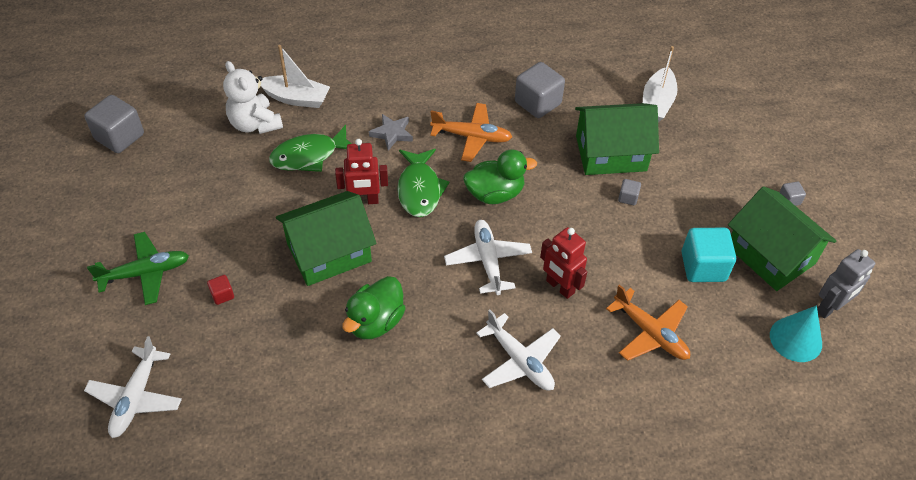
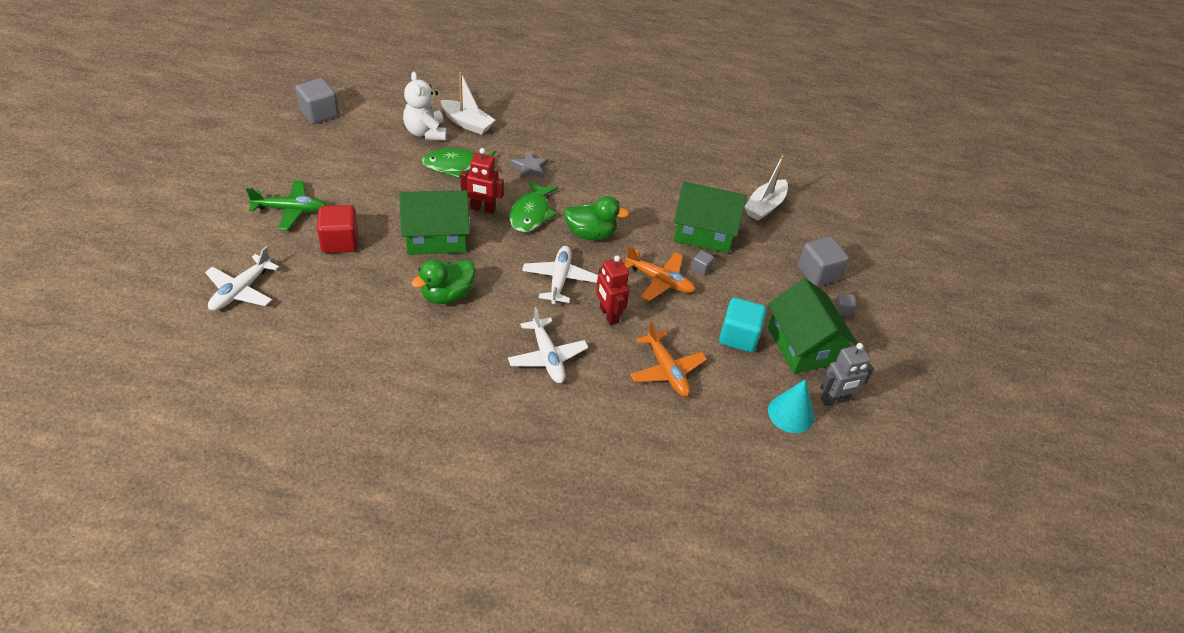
camera: 15 degrees right, 5 degrees down
red cube [207,275,234,305] -> red cube [317,205,358,253], size x2.14
orange plane [430,103,512,162] -> orange plane moved to [624,246,696,301]
grey cube [515,62,565,118] -> grey cube moved to [798,236,849,287]

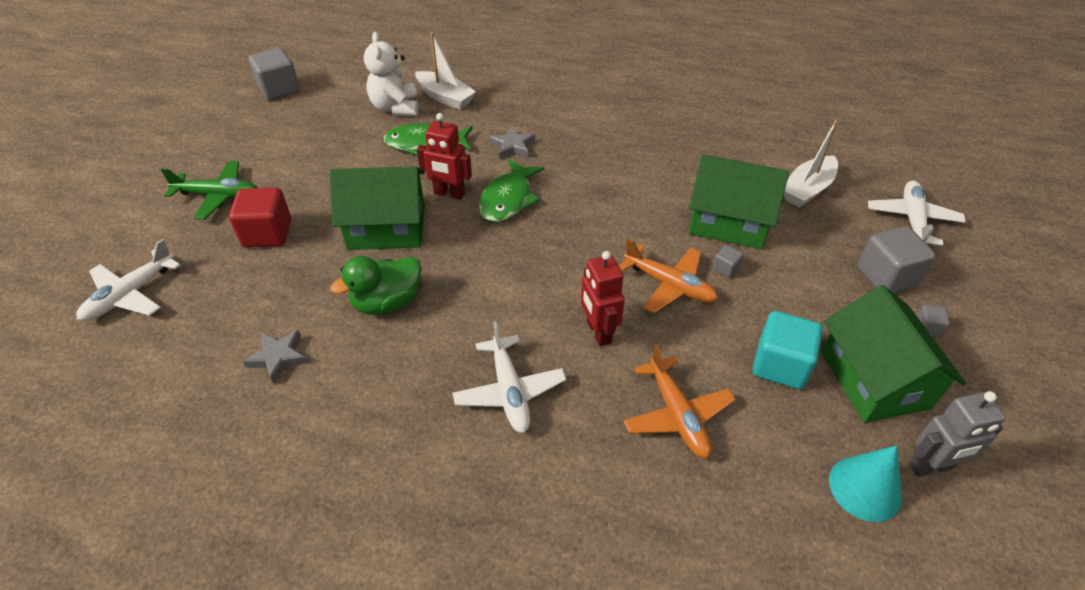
camera: 10 degrees right, 0 degrees up
white plane [522,246,598,304] -> white plane moved to [868,181,966,246]
green duck [564,196,629,240] -> none
none -> grey star [243,330,308,384]

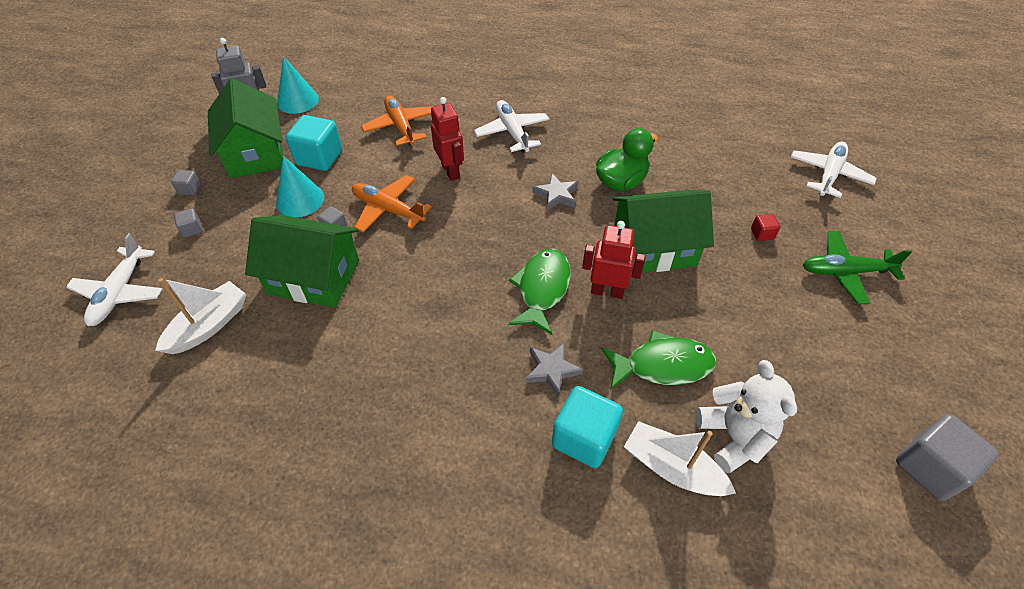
camera: 175 degrees right, 5 degrees up
red cube [229,187,291,248] -> red cube [751,214,781,241], size x0.47
grey star [243,330,308,384] -> grey star moved to [532,173,578,211]
grey cube [857,226,936,293] -> grey cube [174,209,202,238], size x0.47
none -> turquoise cone [276,156,324,217]
none -> turquoise cube [552,386,623,468]

